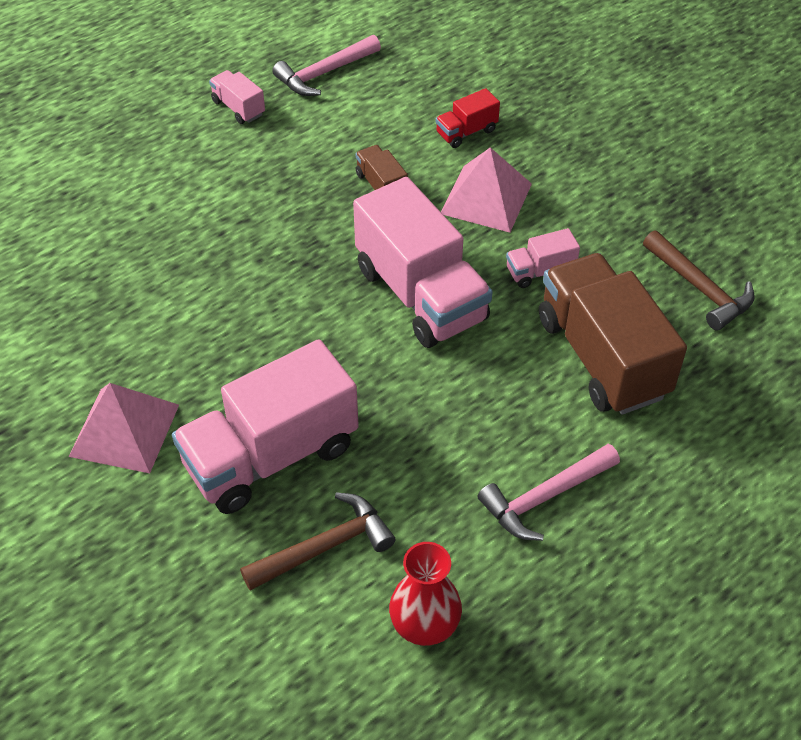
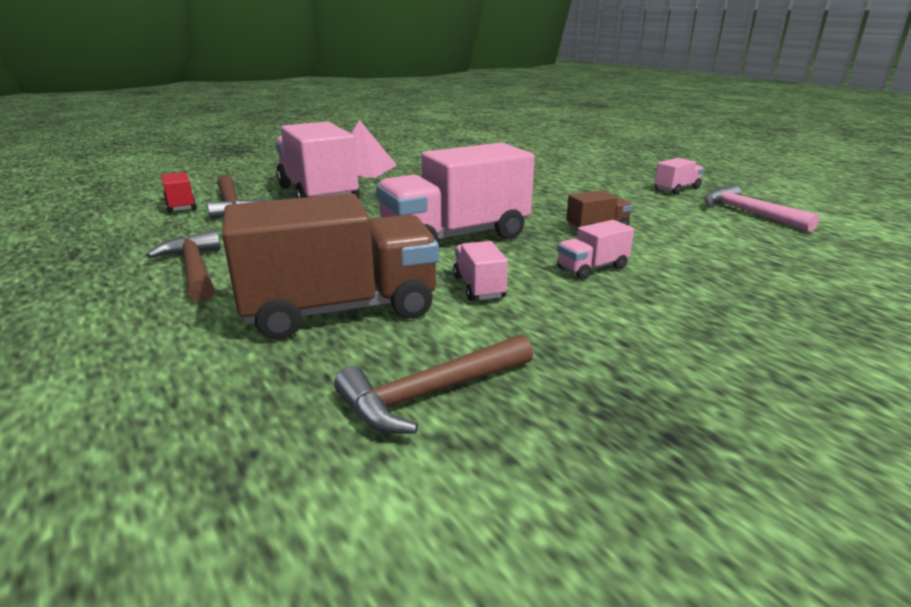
camera: 95 degrees right, 25 degrees down
red vase [389,542,462,646] -> none
red truck [435,88,500,148] -> red truck moved to [161,172,197,213]
pink pyramid [441,147,532,233] -> pink truck [557,220,634,279]
pink hammer [477,444,620,541] -> brown hammer [146,230,221,302]

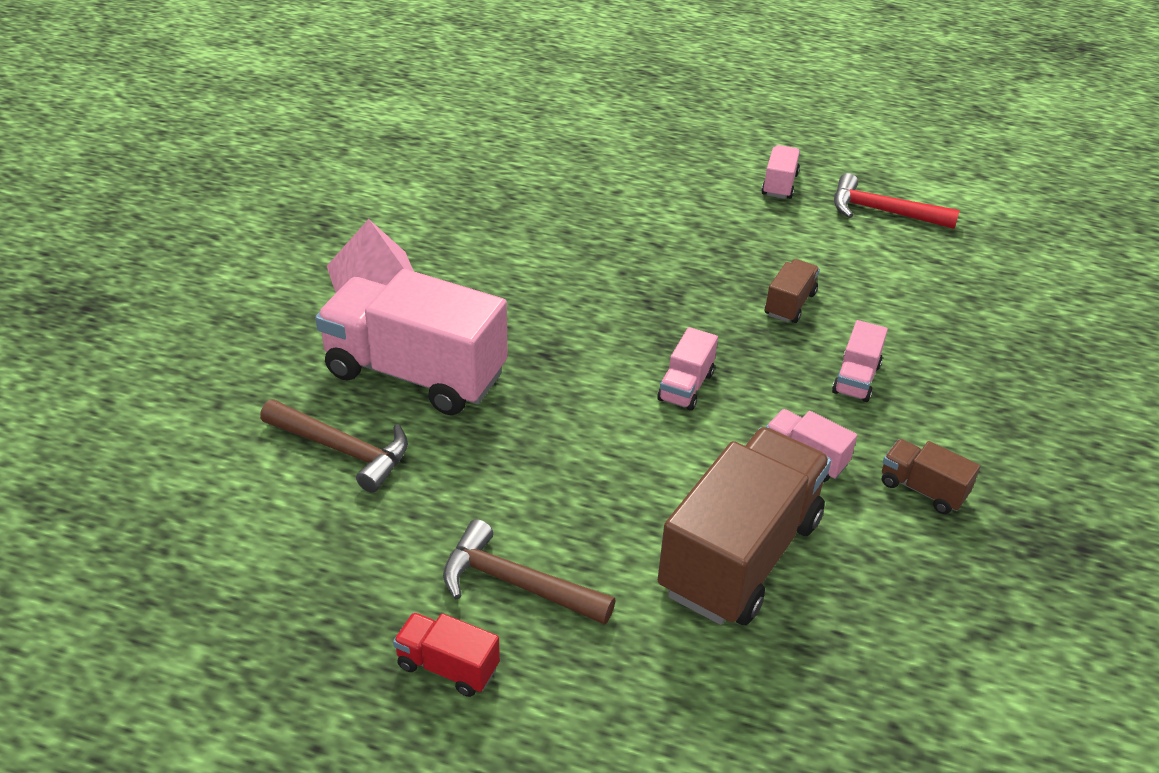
camera: 40 degrees left, 15 degrees up
red truck [161,172,197,213] -> red truck moved to [393,612,500,697]
brown hammer [334,334,533,434] -> none
pink truck [376,143,535,242] -> pink truck [657,327,718,411], size x0.45
pink hammer [704,184,820,232] -> red hammer [834,173,960,229]
none -> brown truck [882,439,980,514]

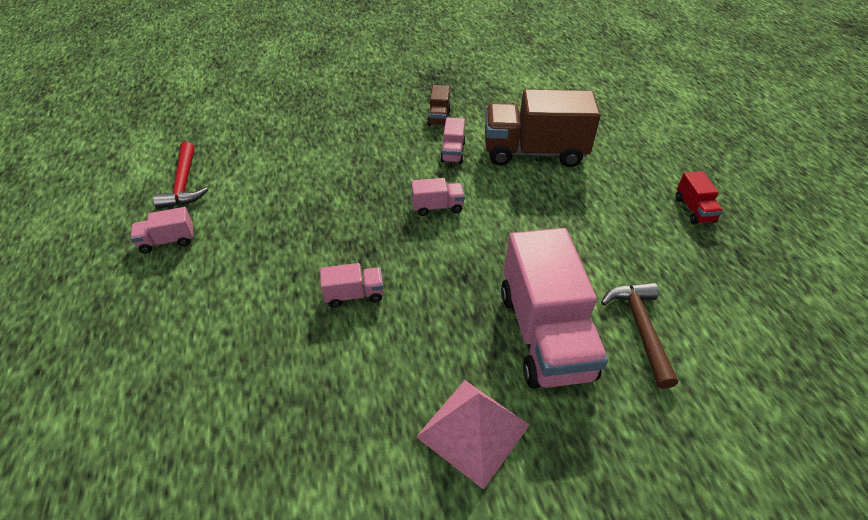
camera: 120 degrees left, 5 degrees up
brown hammer [443,519,616,625] -> none
brown truck [765,259,820,323] -> none
pink truck [832,320,888,402] -> pink truck moved to [320,263,384,308]

